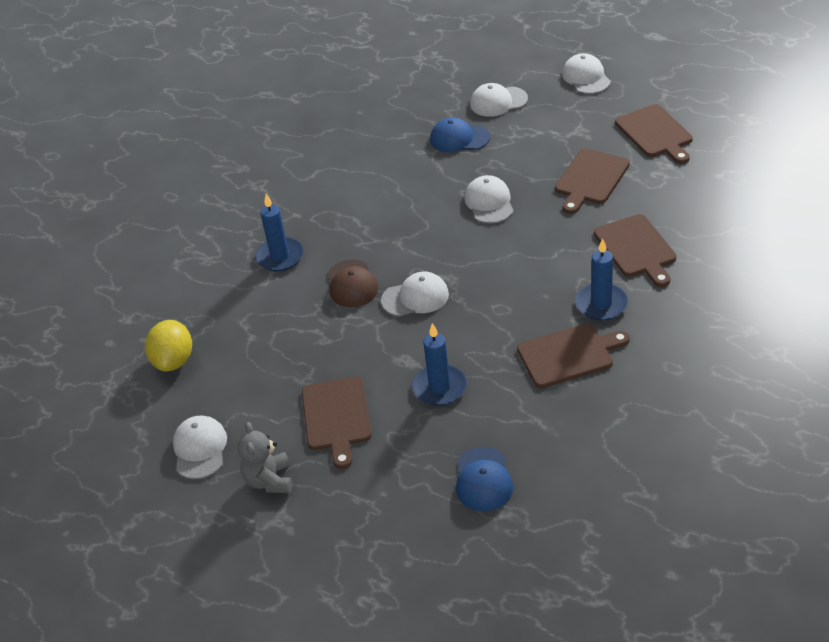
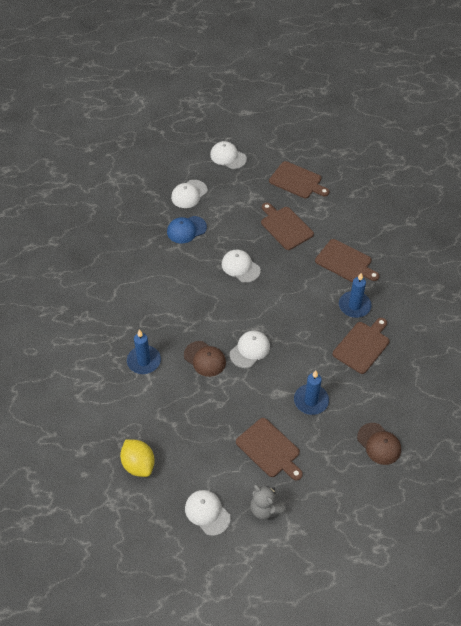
camera: 40 degrees left, 10 degrees up
blue cap [456,447,513,511] -> brown cap [357,423,401,465]
brown cutting board [555,148,630,214] -> brown cutting board turned 150 degrees clockwise [261,203,314,250]

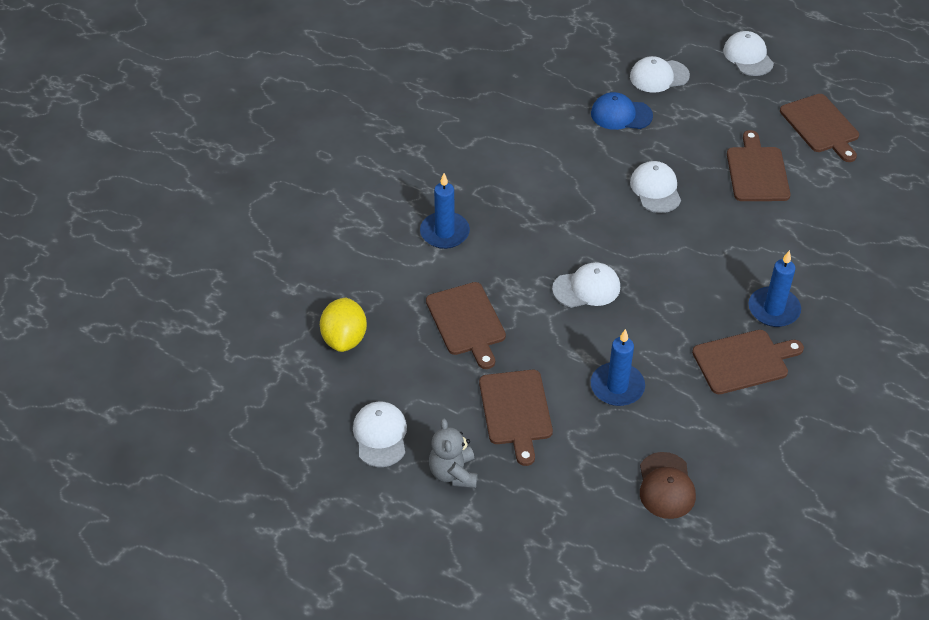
camera: 35 degrees right, 5 degrees down
brown cap [184,341,226,377] -> none
brown cutting board [315,239,379,282] -> brown cutting board moved to [426,282,506,369]

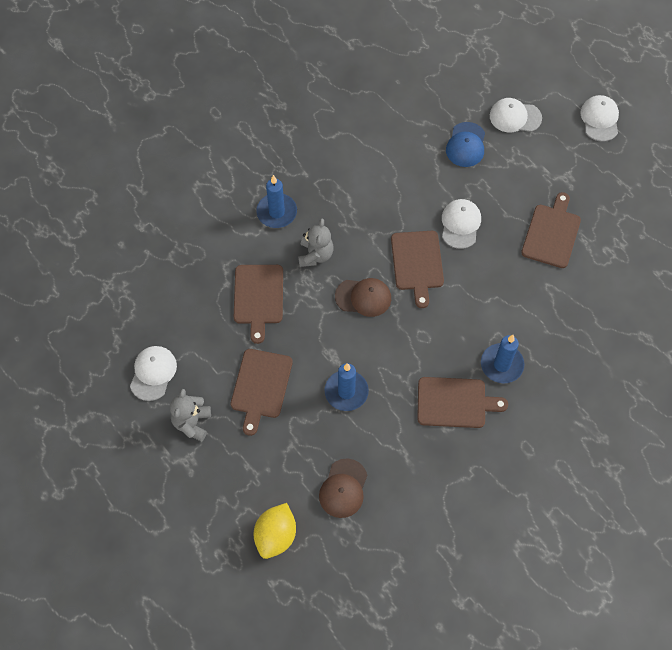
camera: 20 degrees right, 15 degrees up
yellow lemon [320,297,367,352] -> yellow lemon moved to [254,503,296,559]
white cap [552,262,620,308] -> brown cap [335,278,391,317]
blue cap [591,92,653,130] -> blue cap turned 105 degrees counterclockwise [446,122,485,167]
brown cutting board [780,94,859,162] -> brown cutting board moved to [391,231,444,308]
none -> grey teddy bear [298,218,334,267]

